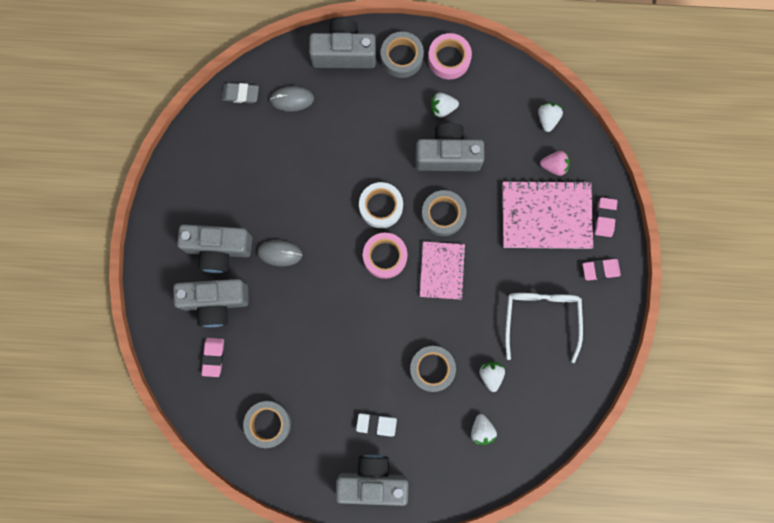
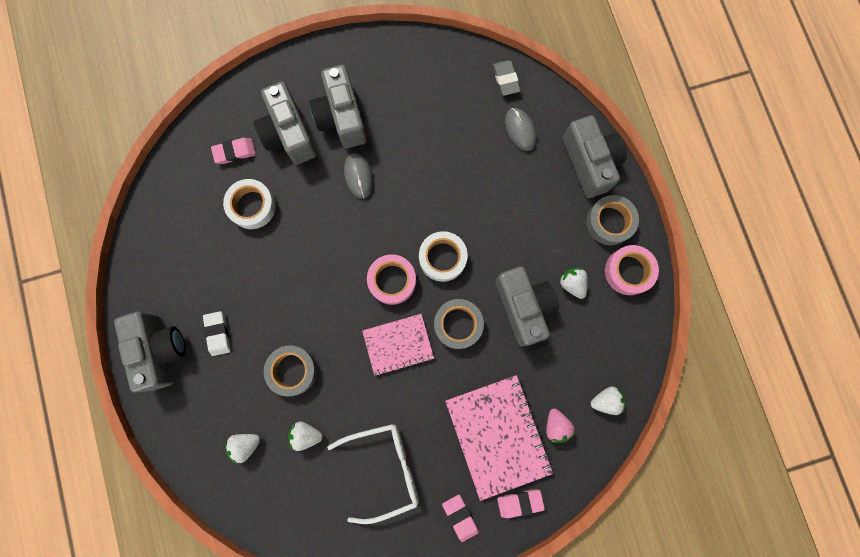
camera: 70 degrees right, 0 degrees up
grey tape [243,401,291,448] -> none
white strawberry [479,362,505,392] -> white strawberry turned 150 degrees counterclockwise [288,422,323,451]
none -> white tape [223,179,276,229]

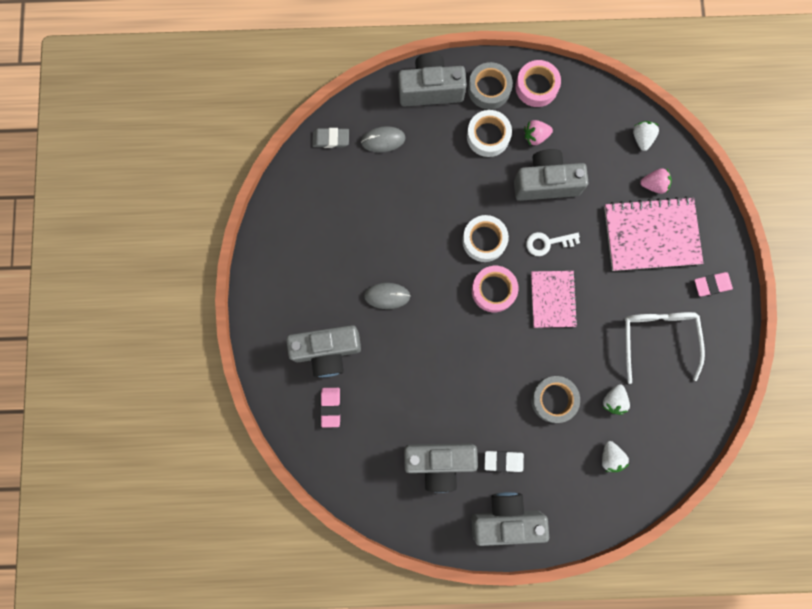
camera: 75 degrees left, 0 degrees up
white tape [223,179,276,229] -> white tape moved to [467,110,512,157]
grey camera [309,65,367,148] -> grey camera moved to [404,443,478,493]
grey tape [434,299,484,349] -> white key [526,232,580,256]
pink eraser [497,489,545,518] -> none
white strawberry [558,267,588,299] -> pink strawberry [524,120,553,146]

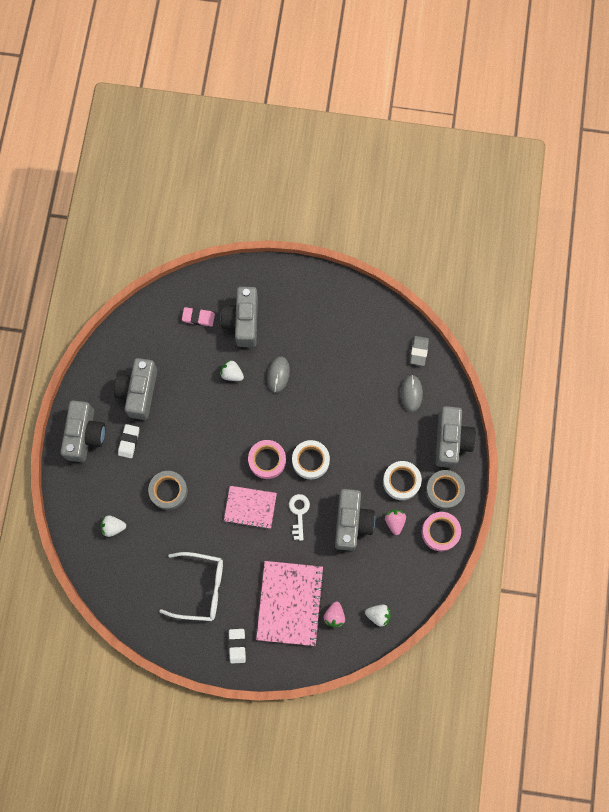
camera: 100 degrees right, 5 degrees down
white strawberry [603,384,630,415] -> white strawberry moved to [220,360,244,381]
pink eraser [694,272,733,296] -> white eraser [229,629,246,664]

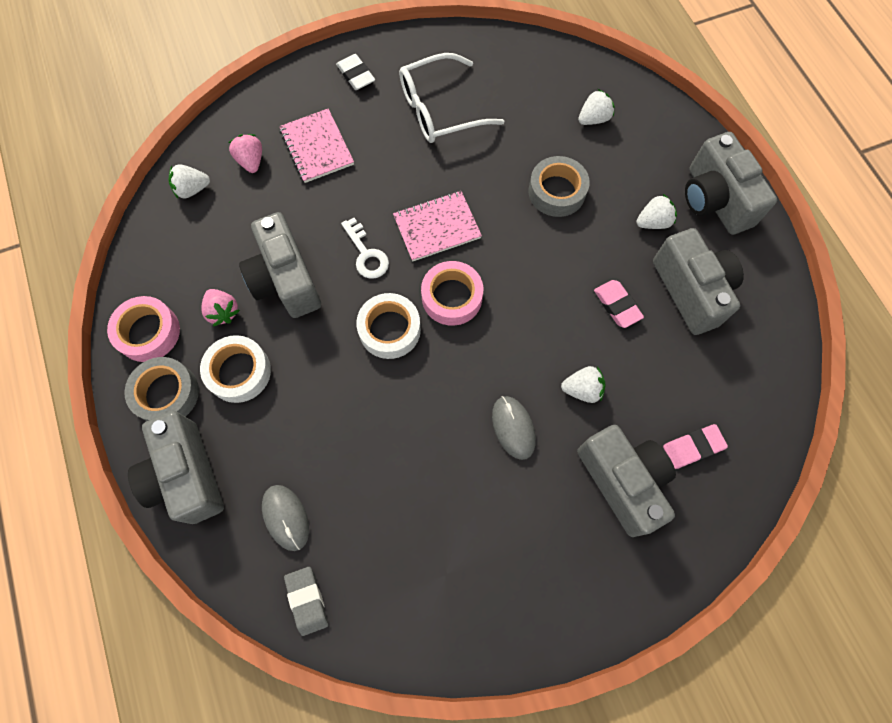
camera: 150 degrees right, 5 degrees down
white eraser [118,424,139,458] -> white strawberry [636,194,677,229]
pink notebook [256,561,325,646] -> pink notebook [279,109,354,183], size x0.62
none -> pink eraser [594,280,644,328]

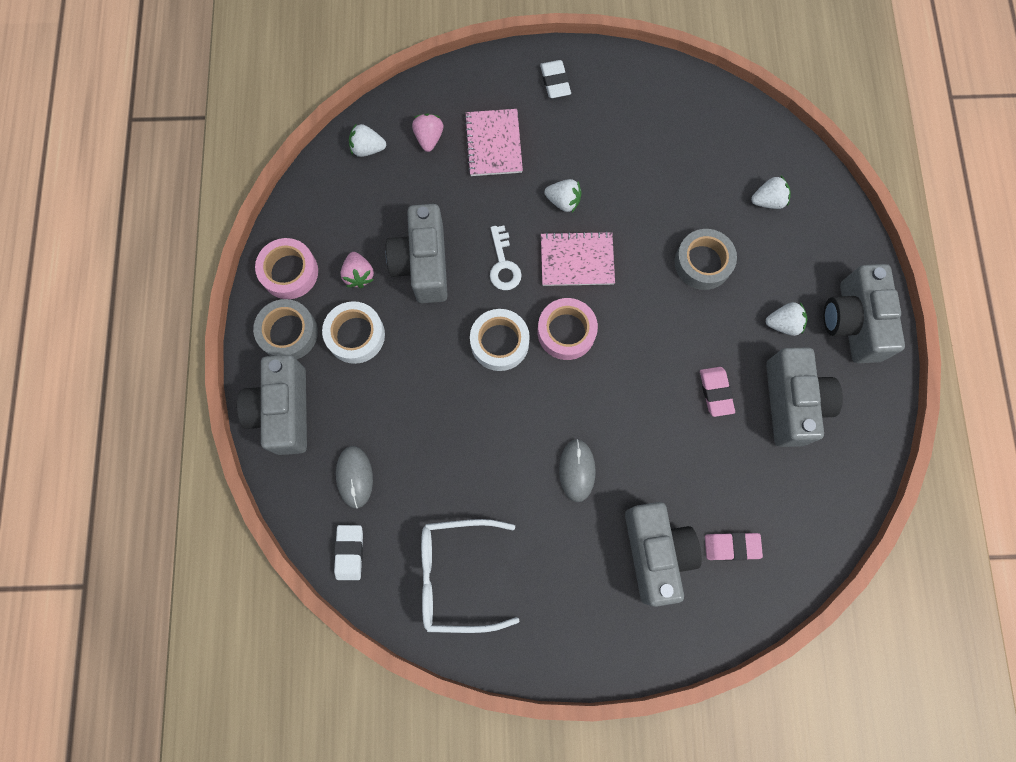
camera: 20 degrees right, 5 degrees up
grey eraser [284,567,328,636] -> white eraser [334,525,363,580]
white glasses [399,53,504,143] -> white glasses moved to [421,519,519,633]
white strawberry [561,366,606,403] -> white strawberry moved to [544,179,581,212]

